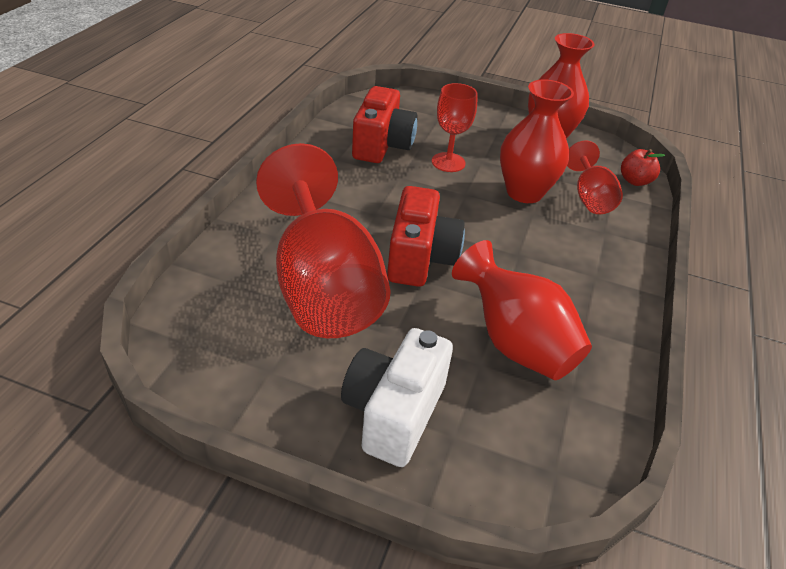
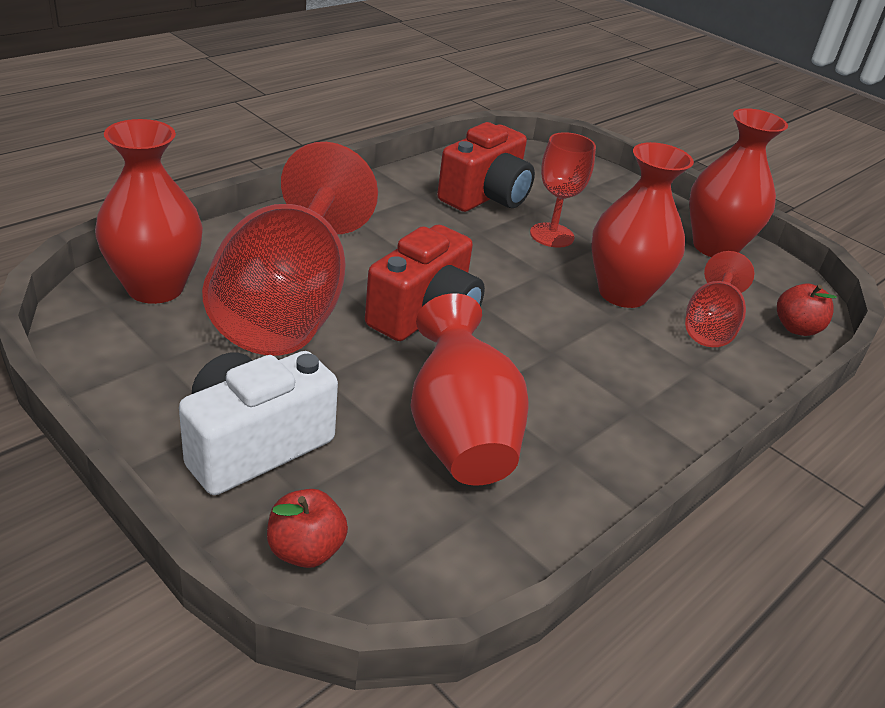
camera: 25 degrees right, 5 degrees down
none -> red vase [95,119,203,304]
none -> red apple [267,489,348,568]

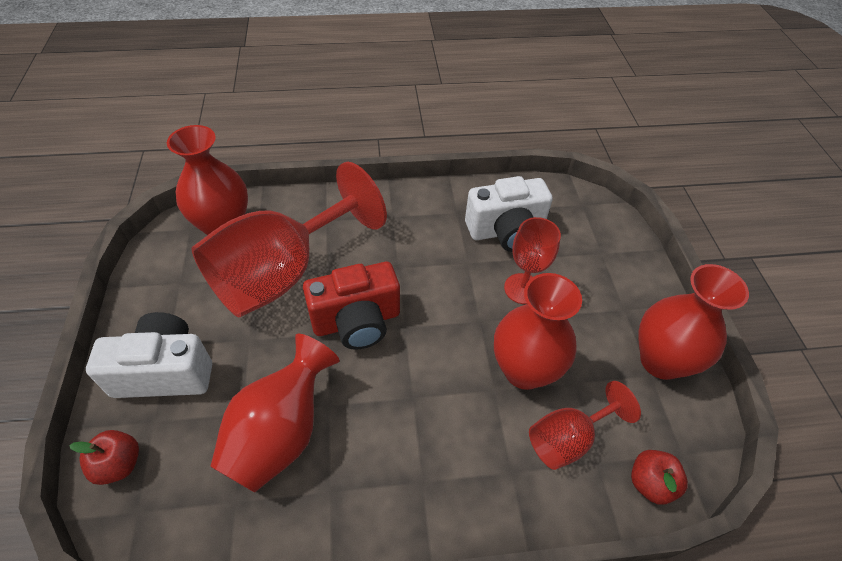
camera: 40 degrees right, 15 degrees up
red camera [437,122,535,212] -> white camera [465,176,553,252]

